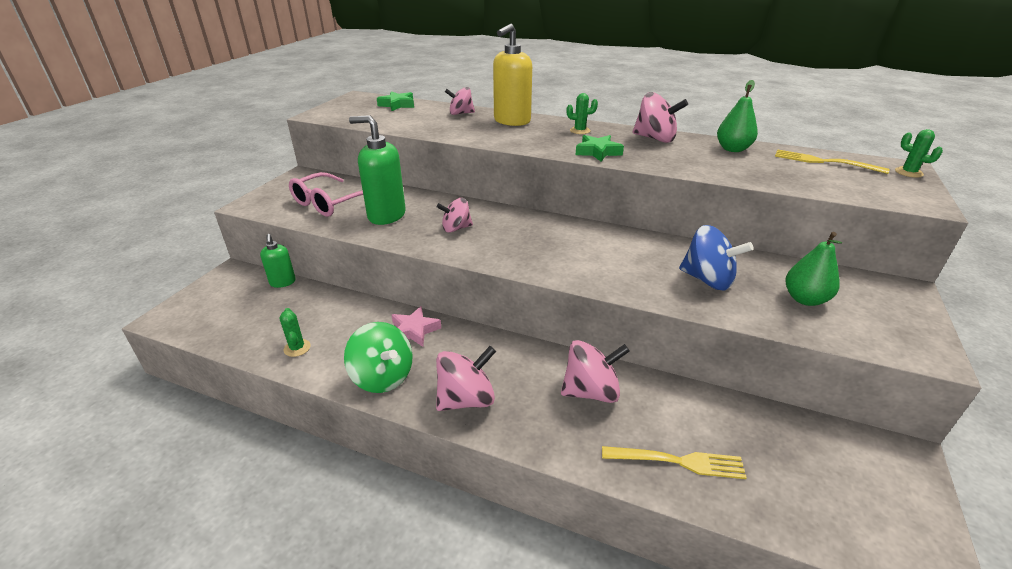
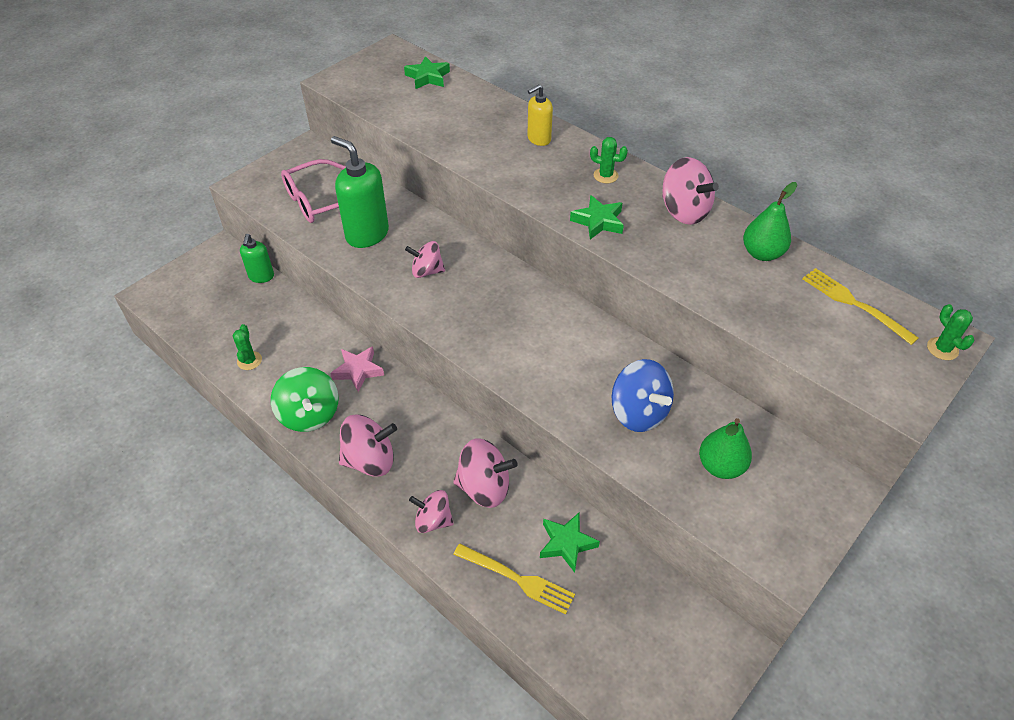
camera: 20 degrees right, 15 degrees up
pink spinning top [445,87,475,115] -> pink spinning top moved to [409,490,454,533]
yellow soap dispenser [493,24,532,126] -> yellow soap dispenser [527,84,553,146], size x0.57
none -> green star [540,513,600,573]

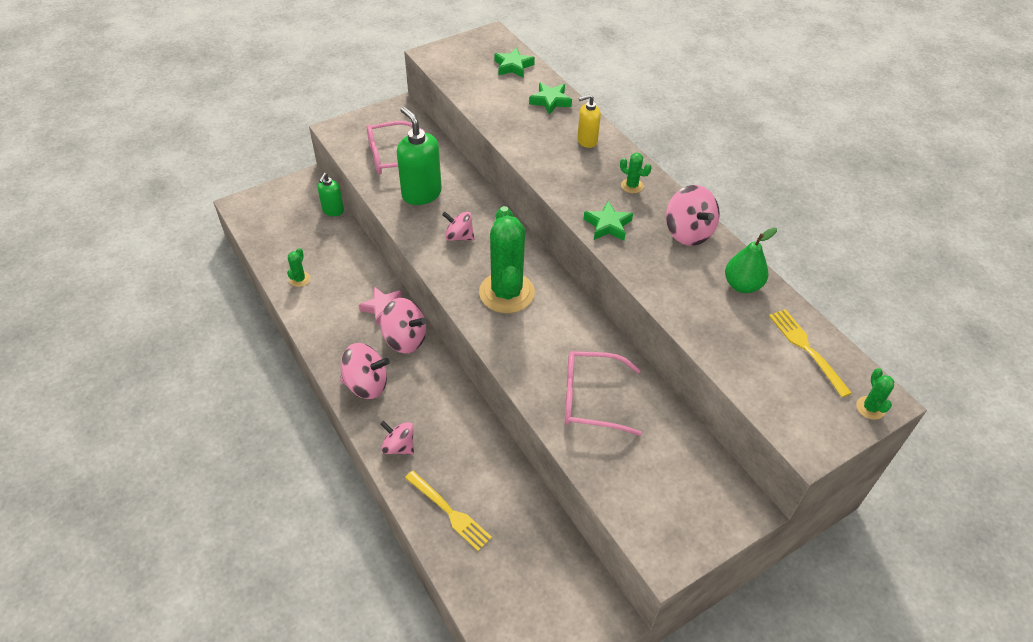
camera: 15 degrees right, 0 degrees up
green spinning top [271,367,339,432] -> none
pink spinning top [453,438,518,508] -> pink spinning top moved to [380,298,426,353]
green star [540,513,600,573] -> green star moved to [529,82,572,115]
blue spinning top [612,359,674,432] -> pink glasses [565,351,641,436]
green pear [699,418,752,479] -> none
none -> green cactus [479,206,535,313]

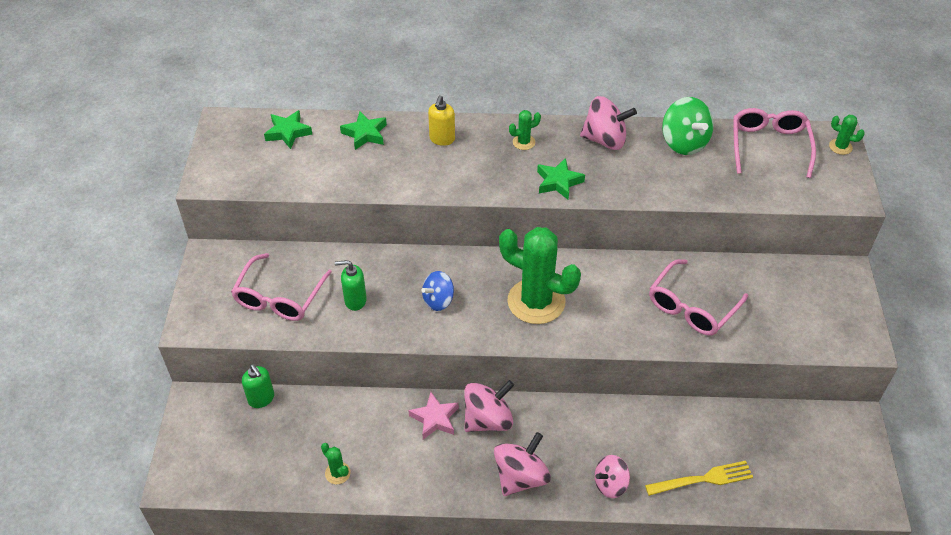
camera: 55 degrees left, 0 degrees up
green soap dispenser [397,107,442,205] -> green soap dispenser [335,260,367,311], size x0.57
pink spinning top [442,212,474,241] -> blue spinning top [421,271,454,311]
green pear [725,227,777,293] -> green spinning top [662,97,714,155]
yellow fork [769,309,852,397] -> pink glasses [733,108,816,178]

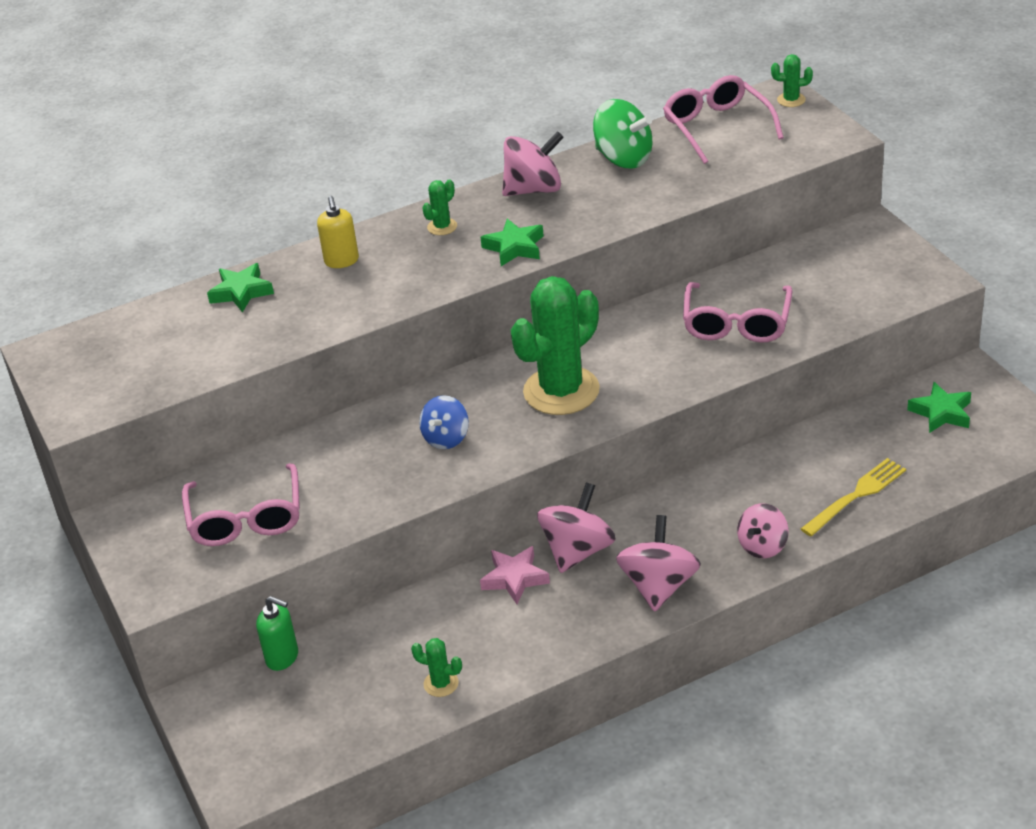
camera: 25 degrees left, 10 degrees down
green star [264,110,312,149] -> green star moved to [907,382,971,433]
green soap dispenser [335,260,367,311] -> none
green cactus [499,227,581,324] -> green cactus turned 45 degrees counterclockwise [511,276,600,415]

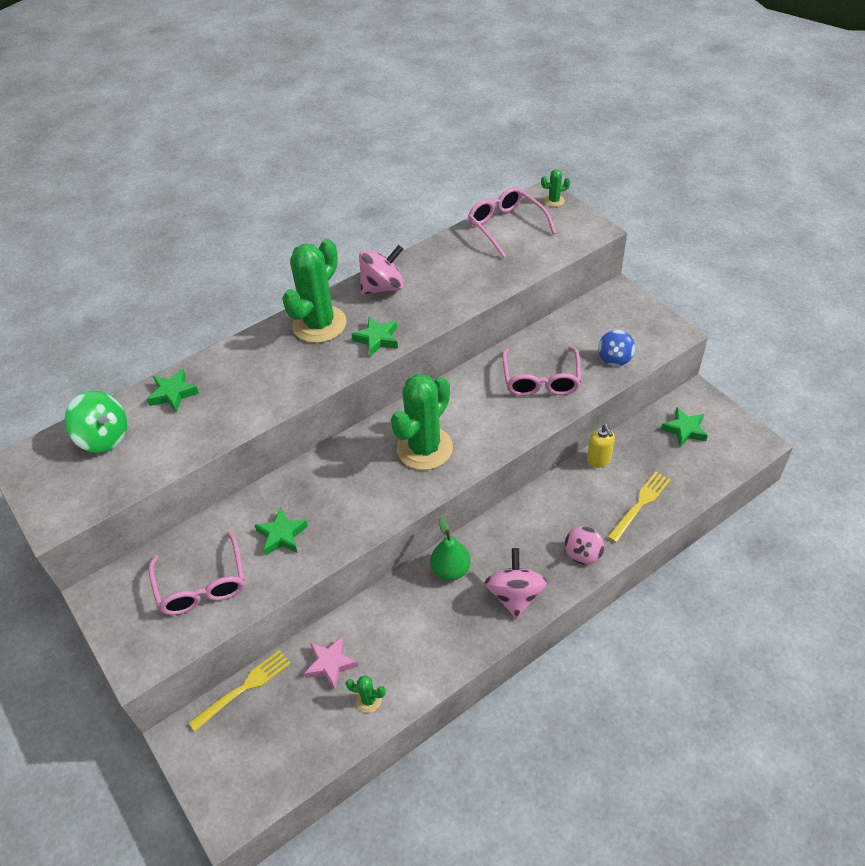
camera: 10 degrees left, 10 degrees up
green soap dispenser [256,596,298,671] -> yellow fork [189,650,291,731]
yellow soap dispenser [317,196,359,268] -> yellow soap dispenser moved to [587,424,615,468]
blue spinning top [419,395,469,449] -> blue spinning top moved to [598,330,635,366]
green cactus [422,179,457,235] -> green cactus [282,239,347,343], size x2.41
pink star [480,546,550,604] -> pink star moved to [304,636,358,690]
pink spinning top [537,482,616,573] -> green pear [430,517,470,581]
green spinning top [593,99,652,168] -> green spinning top moved to [65,391,127,453]
none -> green star [255,508,308,556]

